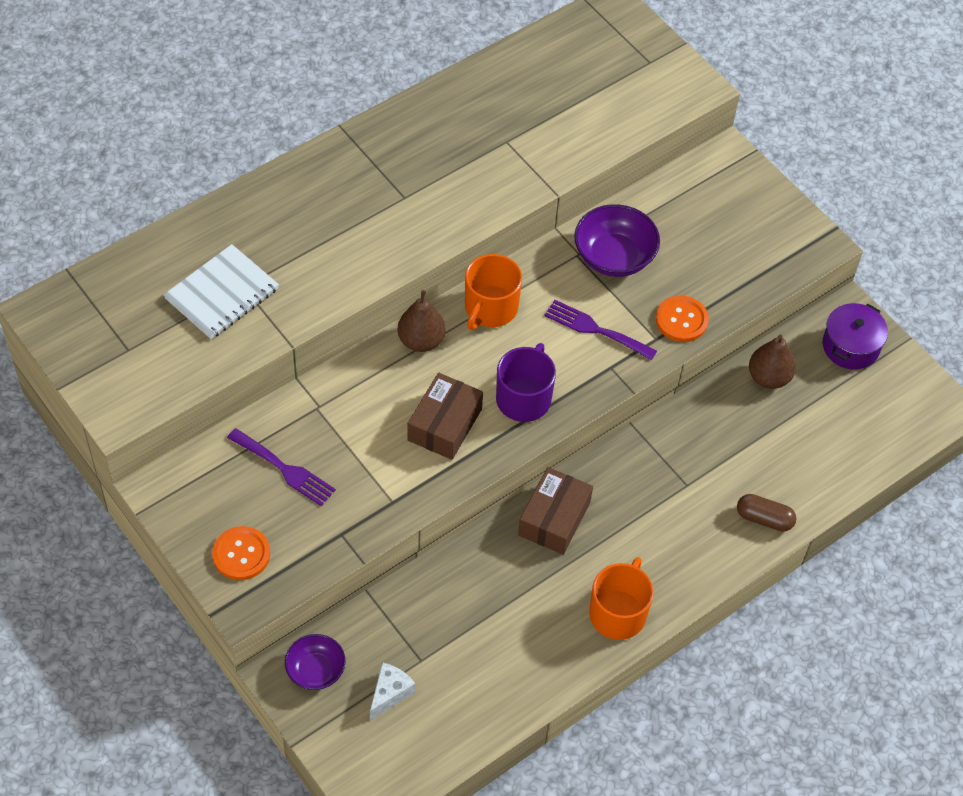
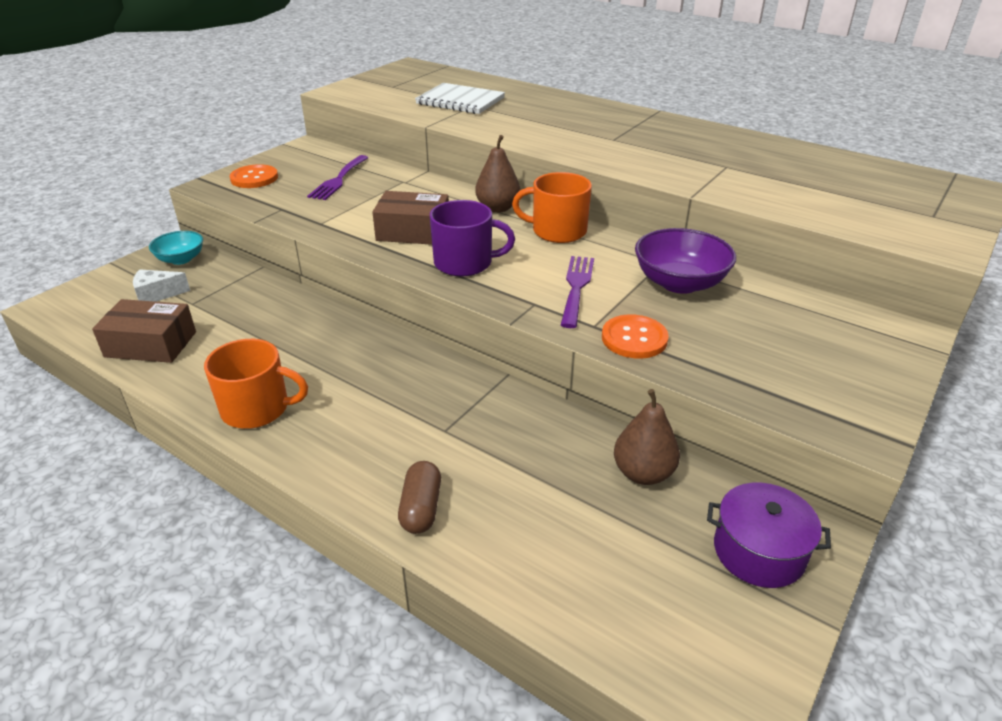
camera: 75 degrees right, 20 degrees down
purple bowl [285,634,346,690] -> turquoise bowl [149,231,203,265]
white cheese [370,662,415,720] -> white cheese turned 150 degrees clockwise [133,269,190,302]
brown box [518,467,593,555] -> brown box moved to [92,299,196,363]

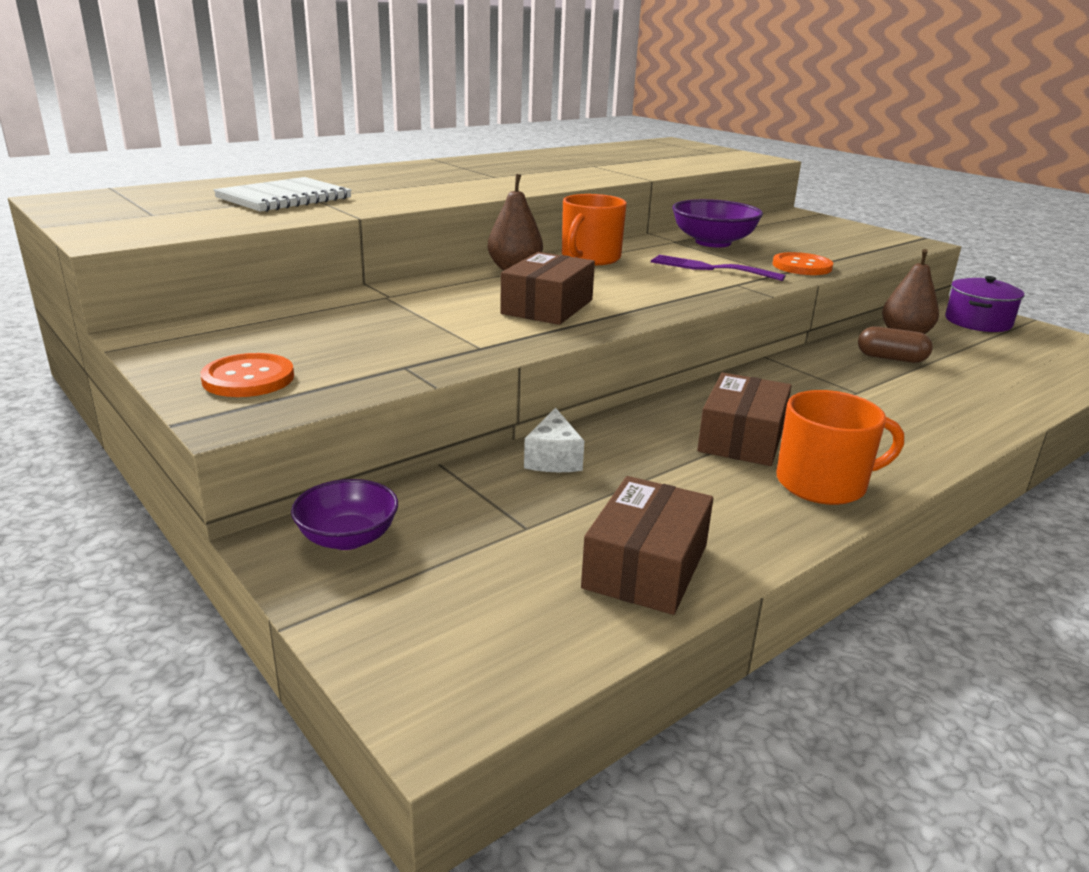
camera: 75 degrees left, 10 degrees down
white cheese [133,269,190,302] -> white cheese moved to [524,408,584,472]
turquoise bowl [149,231,203,265] -> purple bowl [291,479,398,550]
orange mug [204,339,308,429] -> orange mug turned 60 degrees clockwise [776,390,904,505]
purple fork [307,155,369,200] -> none
brown capsule [398,461,441,534] -> brown capsule moved to [858,326,933,363]
purple mug [430,200,515,277] -> none
none -> brown box [697,372,792,466]

